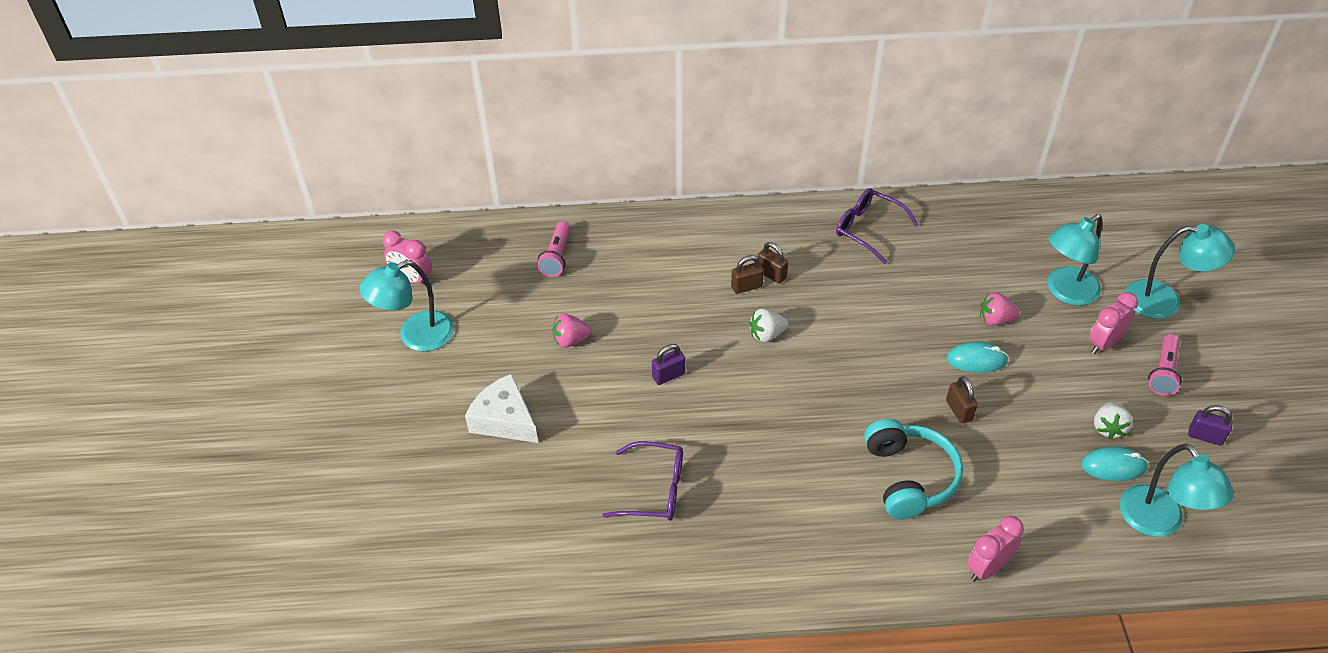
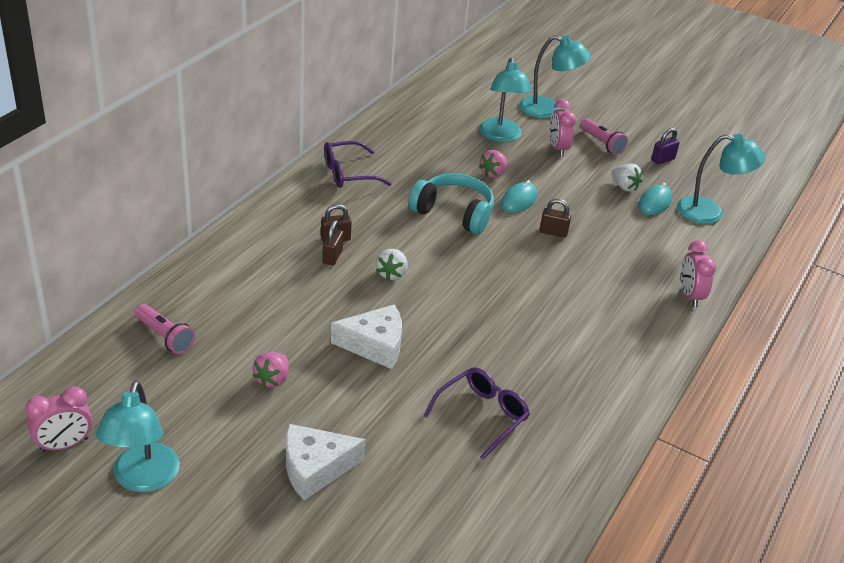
camera: 60 degrees left, 10 degrees down
purple padlock [652,344,685,385] -> white cheese [331,304,402,369]
turquoise headphones [864,419,963,519] -> turquoise headphones moved to [409,173,494,234]
turquoise lamp [1125,224,1235,319] -> turquoise lamp turned 60 degrees clockwise [519,35,591,118]

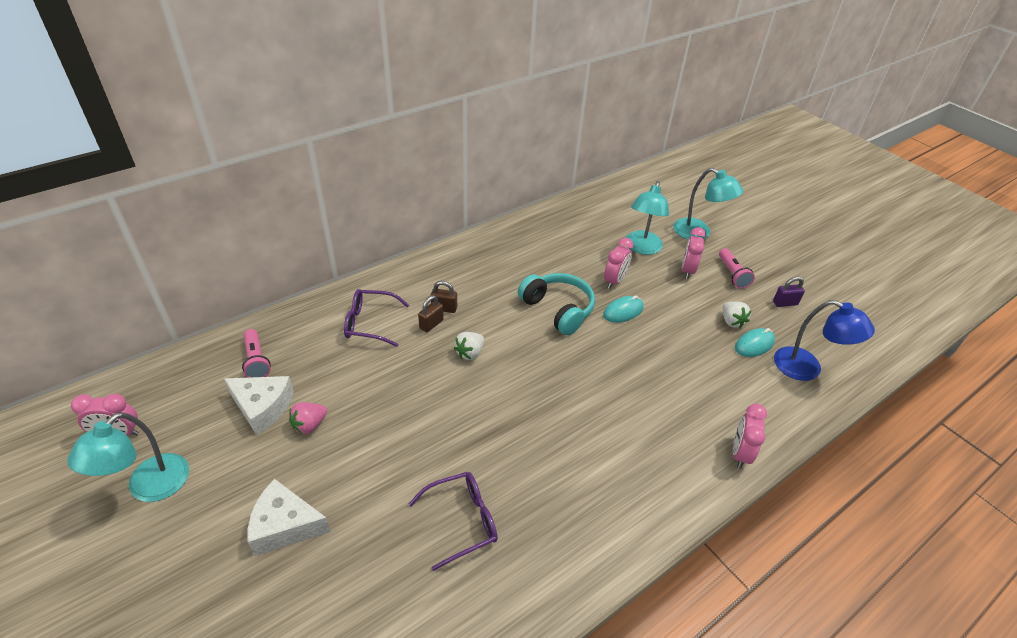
camera: 25 degrees right, 5 degrees up
purple glasses [324,141,392,188] -> purple glasses moved to [344,289,409,347]
white cheese [331,304,402,369] -> white cheese moved to [224,376,294,435]
pink strawberry [479,150,508,178] -> pink clock [604,238,633,289]
brown padlock [539,199,571,238] -> none
turquoise lamp [677,134,766,224] -> blue lamp [774,300,875,381]

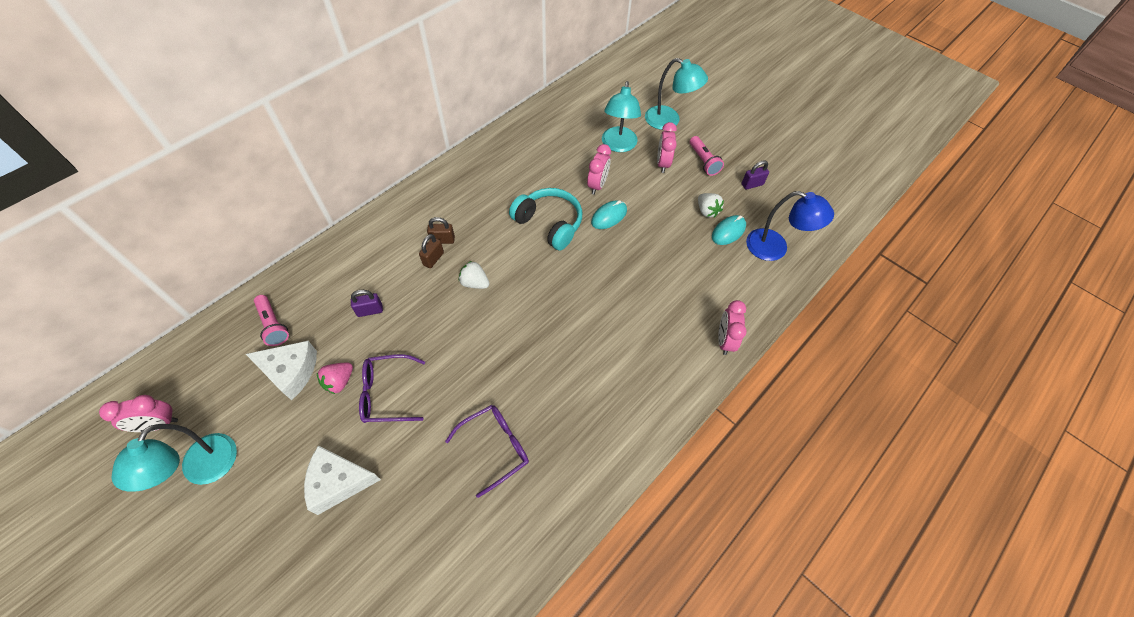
camera: 10 degrees left, 15 degrees up
purple glasses [344,289,409,347] -> purple glasses moved to [359,354,425,423]
white strawberry [454,332,484,360] -> white strawberry turned 90 degrees clockwise [459,261,490,289]
none -> purple padlock [351,290,383,317]

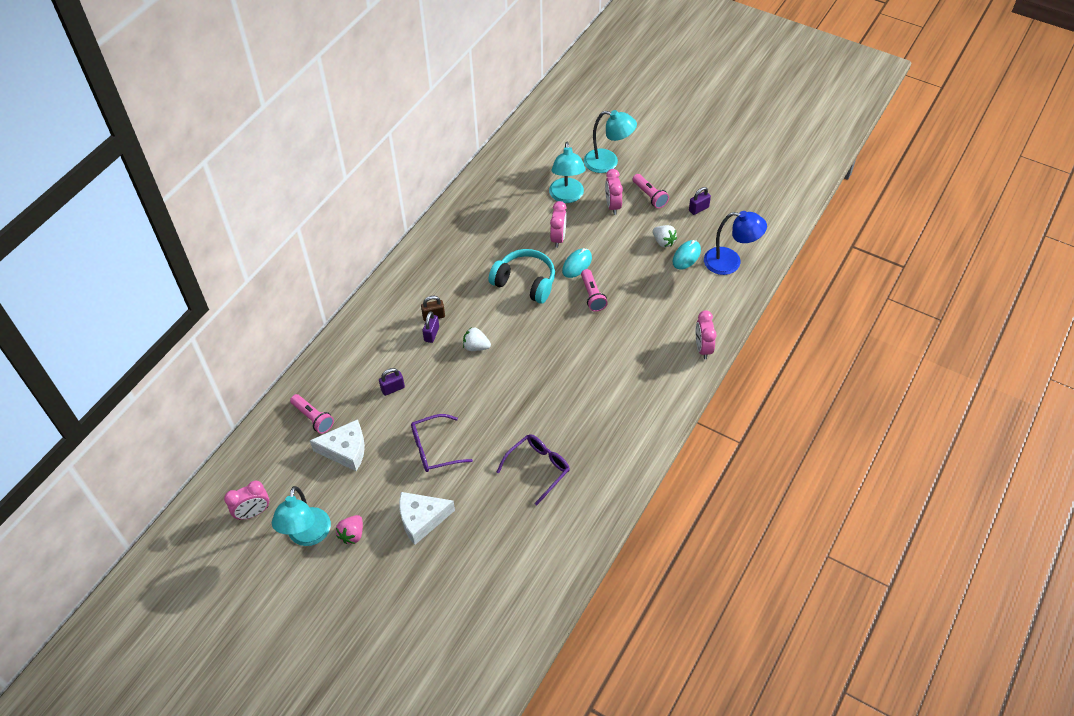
camera: 10 degrees left, 5 degrees down
pink strawberry [317,362,353,394] -> pink strawberry moved to [336,515,363,544]
brown padlock [419,234,444,268] -> purple padlock [422,311,439,343]
none -> pink flashlight [581,269,608,312]

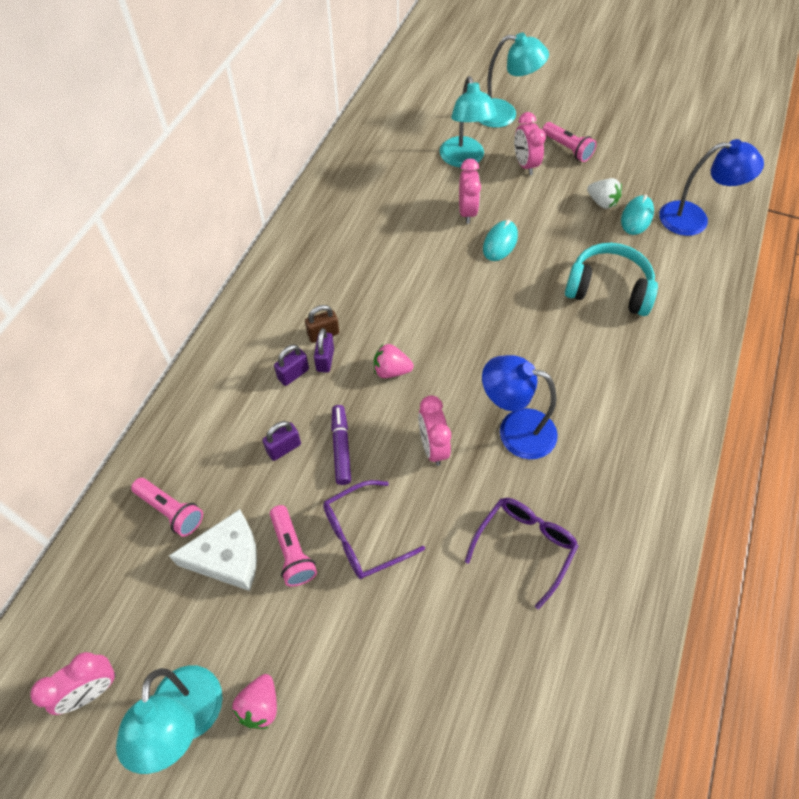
camera: 10 degrees left, 5 degrees up
white cheese [399,492,455,545] -> none
white strawberry [463,328,491,351] -> pink strawberry [374,344,414,378]
turquoise headphones [488,249,555,304] -> turquoise headphones moved to [565,243,658,316]
pink flashlight [581,269,608,312] -> pink flashlight moved to [270,505,317,587]
purple padlock [689,187,711,215] -> purple padlock moved to [274,345,309,386]
pink clock [696,310,717,359] -> pink clock moved to [418,395,451,466]
none -> purple marker [331,405,351,485]
none -> blue lamp [482,355,558,459]

